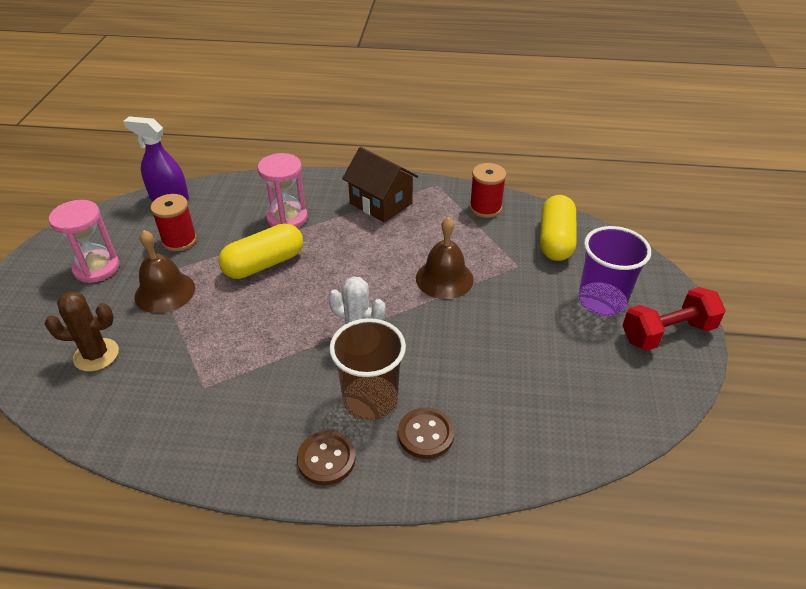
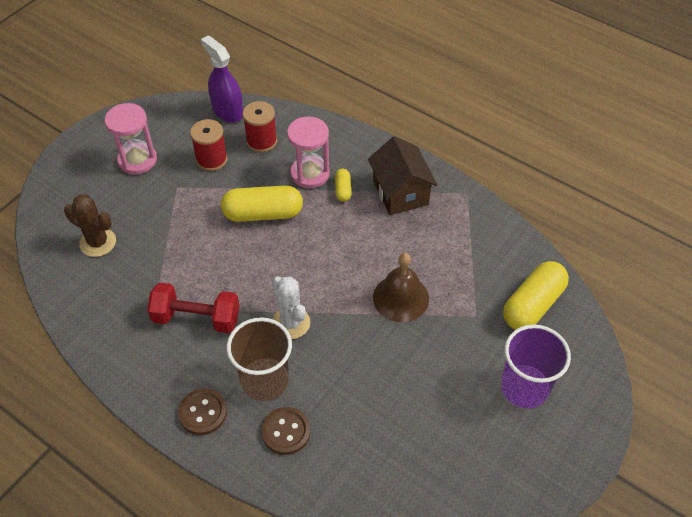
camera: 30 degrees right, 10 degrees up
brown bell [134,230,195,313] -> none
red spool [469,163,506,218] -> red spool moved to [243,101,277,153]
red dumbbell [622,287,726,351] -> red dumbbell moved to [147,283,239,333]
none -> yellow capsule [335,169,351,202]

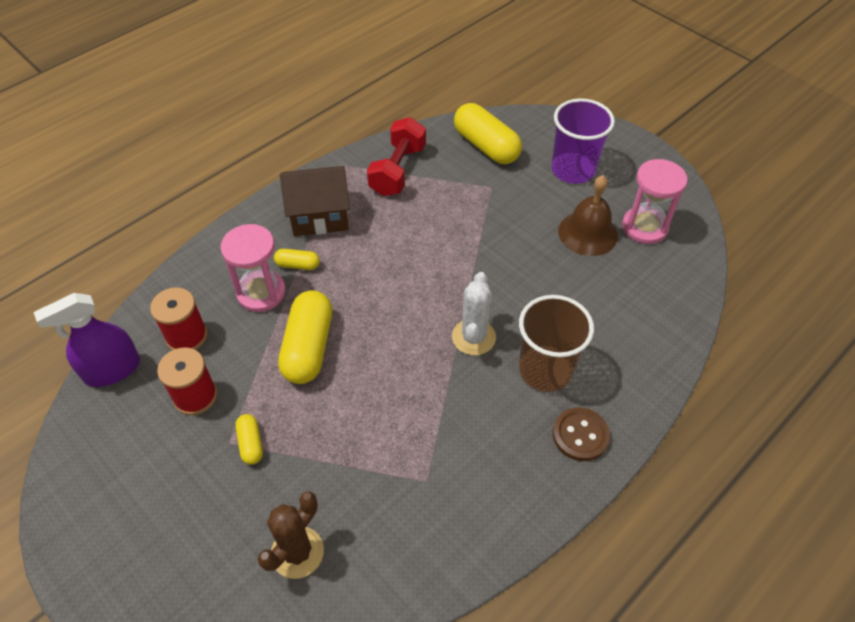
camera: 80 degrees left, 0 degrees up
pink hourglass [105,103,157,175] -> pink hourglass moved to [622,159,688,244]
red dumbbell [147,283,239,333] -> red dumbbell moved to [367,117,426,196]
brown button [261,407,310,455] -> none
white cactus [272,276,310,339] -> white cactus turned 60 degrees counterclockwise [452,272,496,355]
brown bell [373,253,429,322] -> brown bell moved to [558,175,618,256]
none -> yellow capsule [235,414,263,465]

